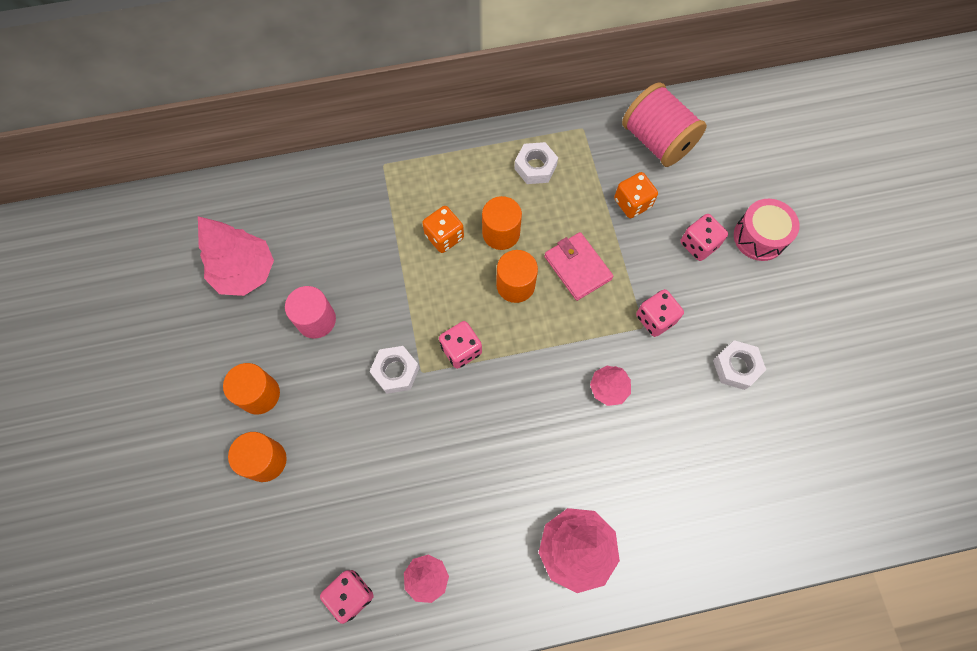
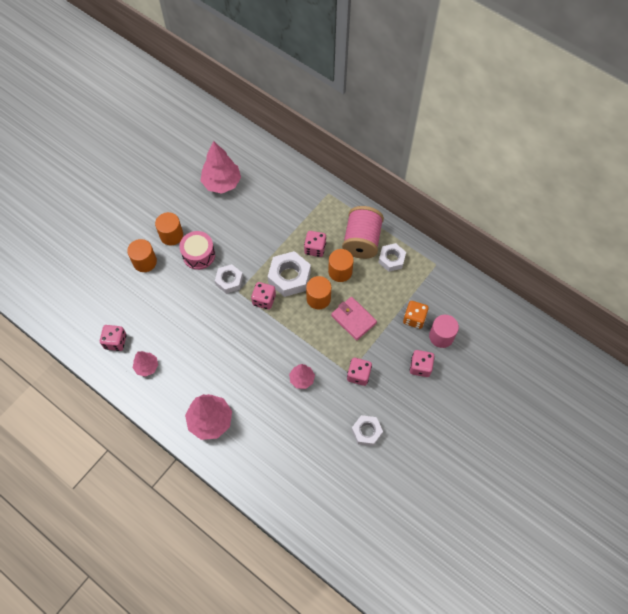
camera: 50 degrees right, 5 degrees down
pink cylinder [285,286,336,339] -> pink cylinder moved to [429,315,459,348]
orange dice [422,206,464,253] -> pink dice [304,231,326,257]
pink wallet [544,232,613,301] -> pink wallet turned 60 degrees counterclockwise [331,297,377,341]
pink spool [622,82,707,167] -> pink spool moved to [342,206,384,259]
pink drum [734,199,800,261] -> pink drum moved to [179,231,215,270]
none -> white nut [267,251,311,297]

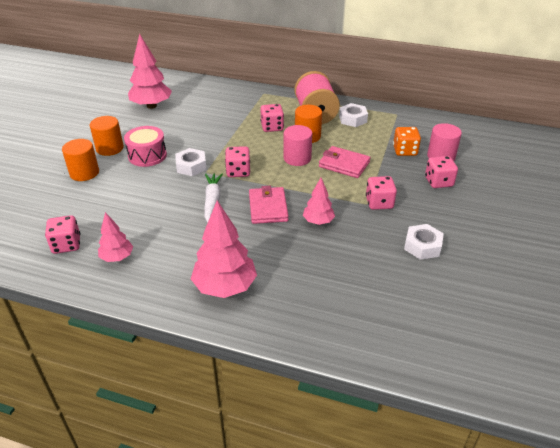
camera: 20 degrees left, 25 degrees down
white nut [267,251,311,297] -> none
orange cylinder [306,276,331,309] -> pink cylinder [283,125,312,166]
none -> white carrot [205,173,223,223]
none -> pink wallet [249,186,288,224]

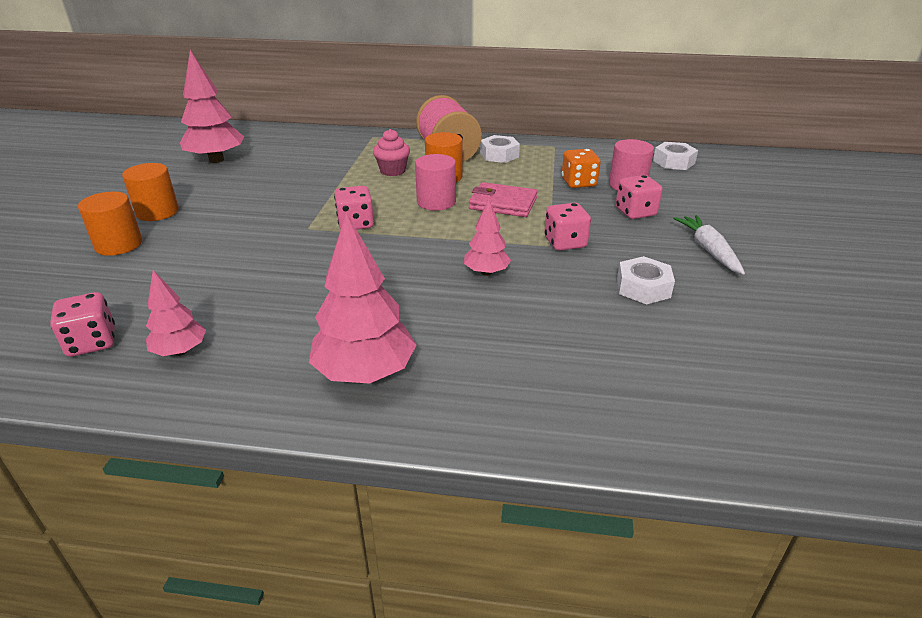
camera: 10 degrees left, 5 degrees down
pink drum [124,126,167,167] -> none
white nut [175,148,207,176] -> white nut moved to [653,142,698,170]
white carrot [205,173,223,223] -> white carrot moved to [673,215,745,275]
pink wallet [249,186,288,224] -> none
pink dice [261,104,284,132] -> pink cupcake [373,129,410,176]

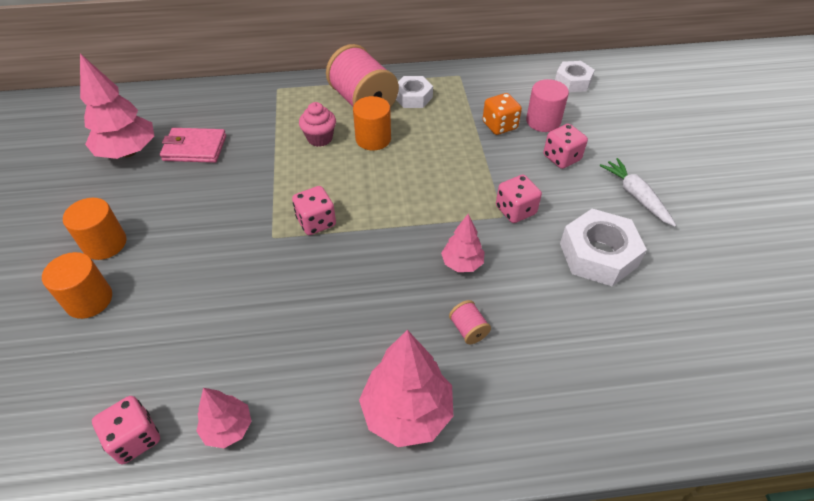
camera: 15 degrees left, 15 degrees up
pink cylinder [415,154,456,211] -> none
pink wallet [469,182,537,217] -> pink wallet moved to [160,128,226,163]
white nut [617,256,675,305] -> white nut [560,209,647,286], size x1.56
none -> pink spool [449,300,491,344]

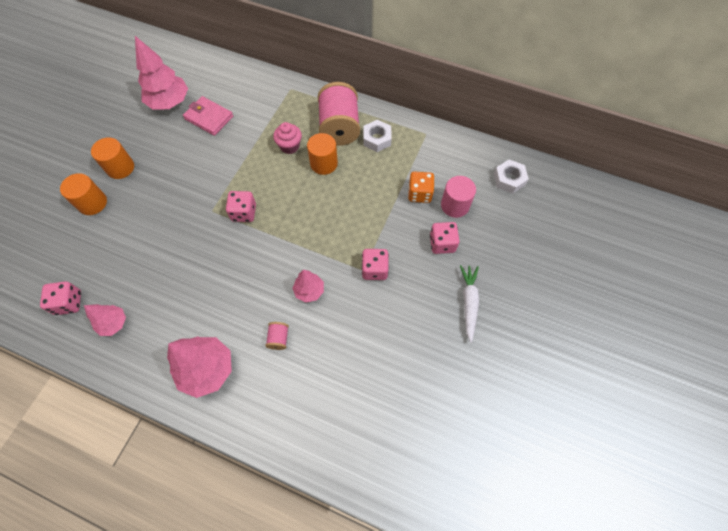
camera: 30 degrees right, 15 degrees up
white nut [560,209,647,286] -> none

